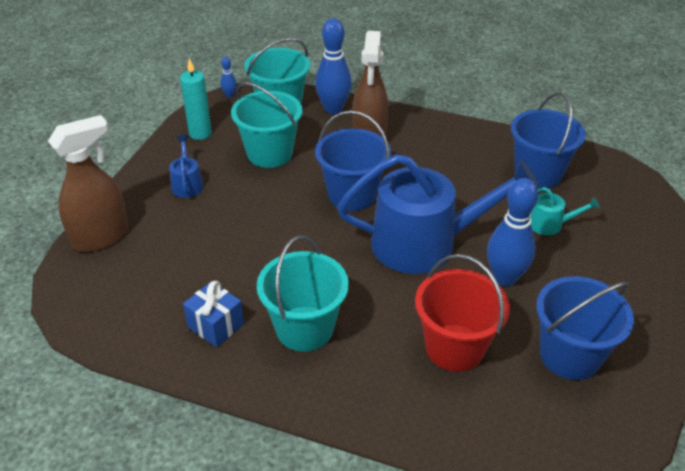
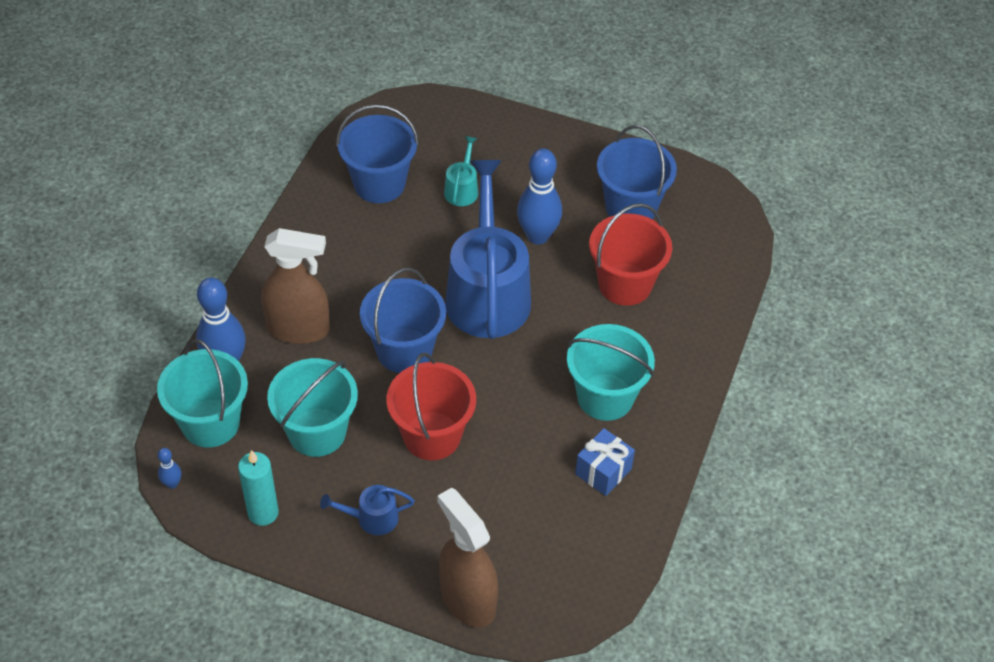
camera: 90 degrees left, 10 degrees up
none -> red bucket [387,353,476,460]

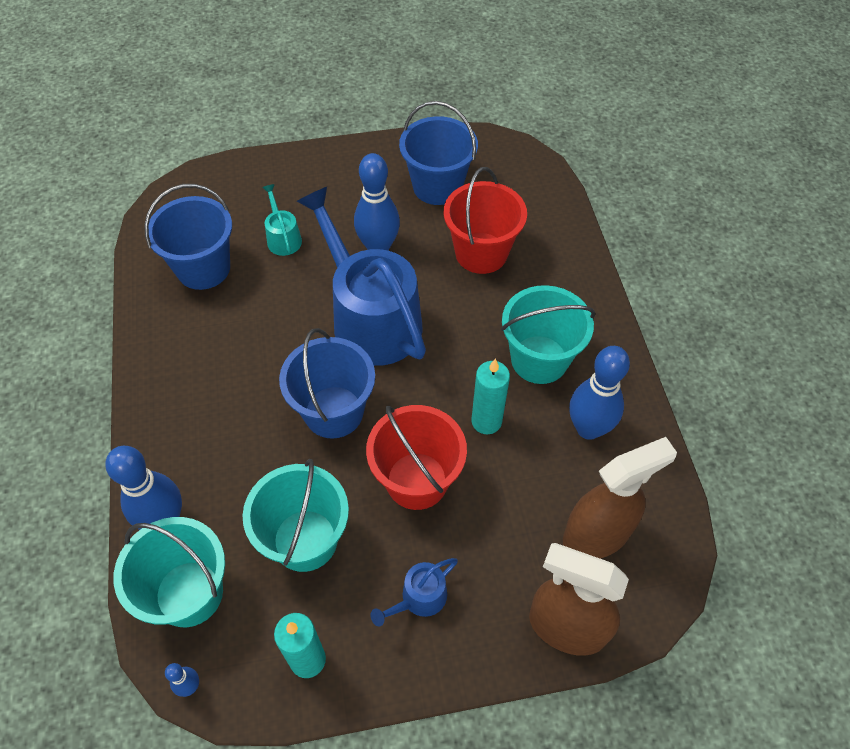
camera: 30 degrees left, 5 degrees up
brown spray bottle [261,228,330,344] -> brown spray bottle moved to [563,437,677,559]
blue gift [575,428,635,496] -> blue bowling pin [569,346,630,440]
none -> turquoise candle [471,359,510,434]

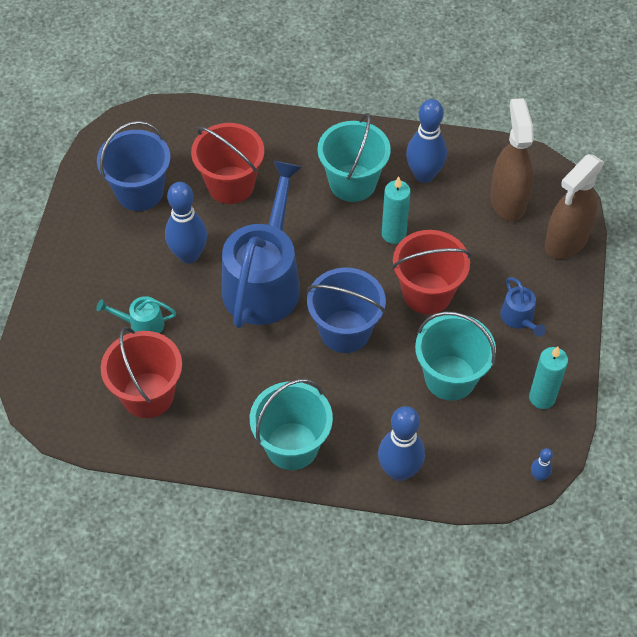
camera: 70 degrees left, 0 degrees up
turquoise bucket [113,517,225,627] -> turquoise bucket moved to [250,379,333,470]
blue bucket [144,184,232,290] -> red bucket [101,327,182,418]
blue watering can [296,187,426,366] -> blue watering can turned 120 degrees clockwise [222,161,302,328]

